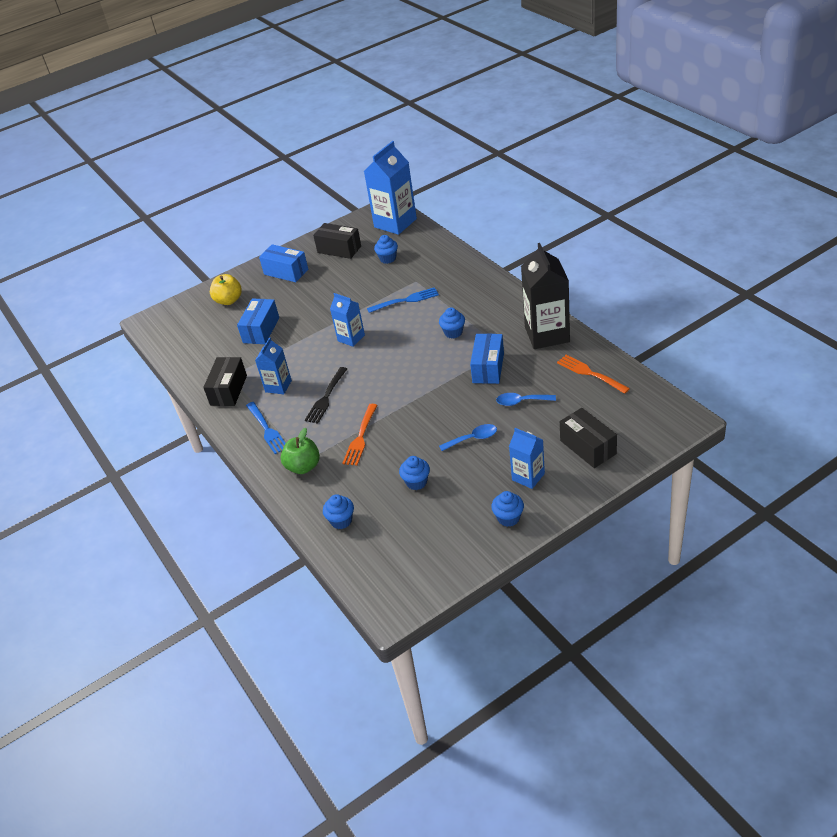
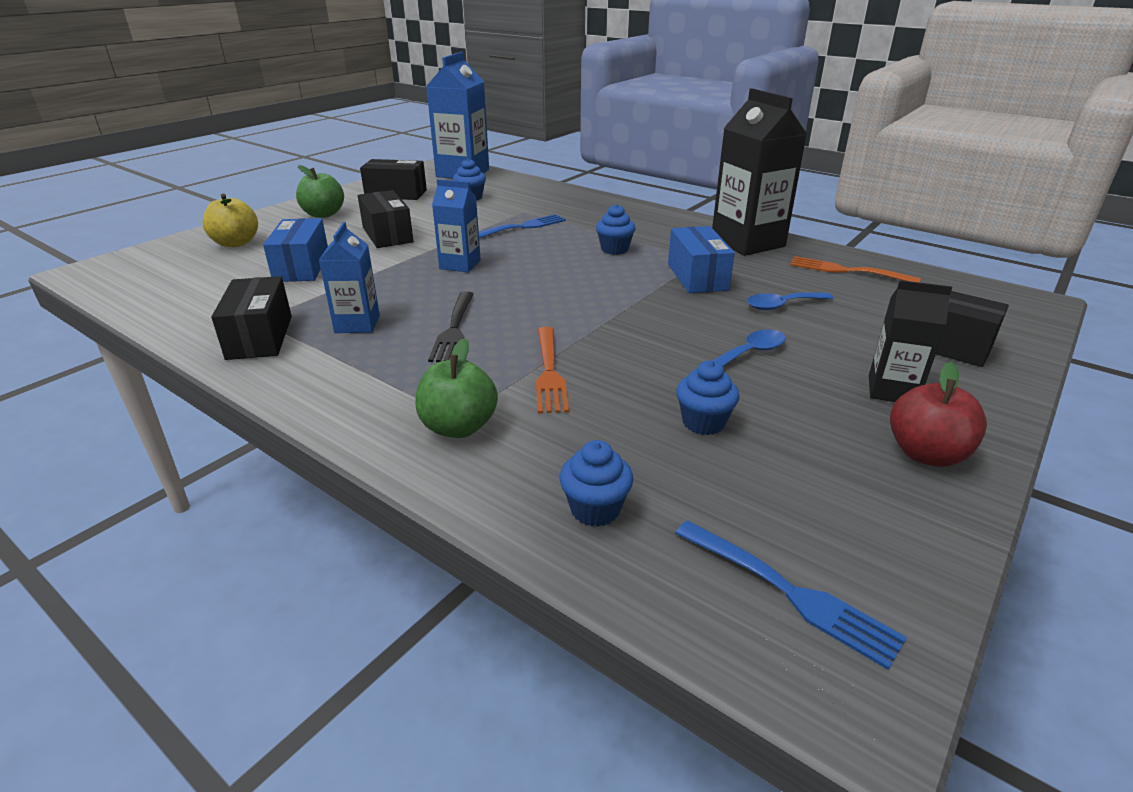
camera: 25 degrees left, 10 degrees down
blue fork [246,402,286,454] -> blue fork moved to [675,520,907,670]
blue box [259,244,308,282] -> green apple [296,165,344,218]
blue cupcake [491,491,524,527] -> red apple [890,362,987,467]
blue carton [509,428,545,489] -> black carton [869,280,952,402]
none -> black box [358,190,414,248]

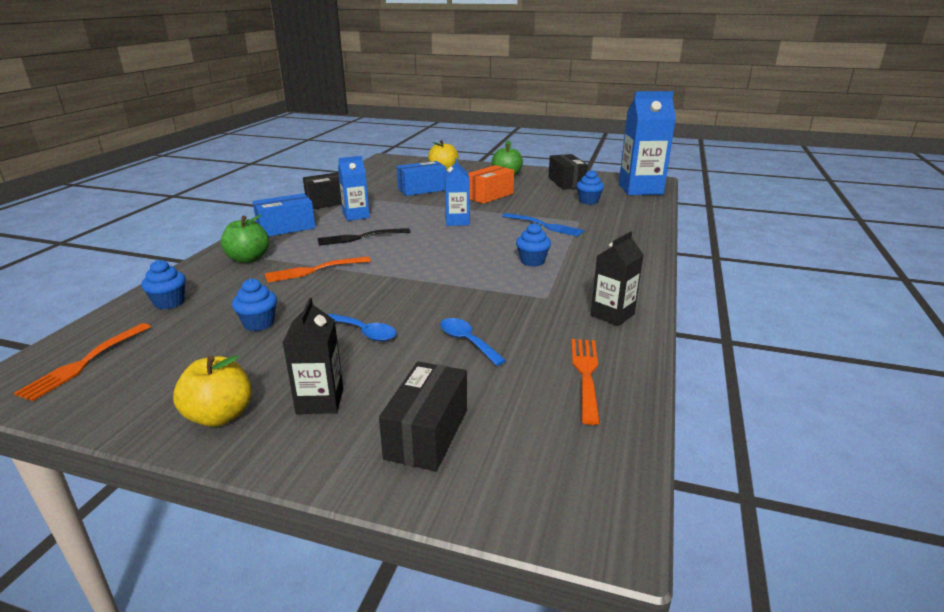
camera: 70 degrees right, 5 degrees down
black box [358,190,414,248] -> orange box [468,165,514,204]
blue box [668,226,735,293] -> blue box moved to [252,193,316,237]
blue fork [675,520,907,670] -> orange fork [14,323,151,401]
black carton [712,88,807,256] -> black carton [591,231,643,326], size x0.56
red apple [890,362,987,467] -> yellow apple [173,355,252,427]

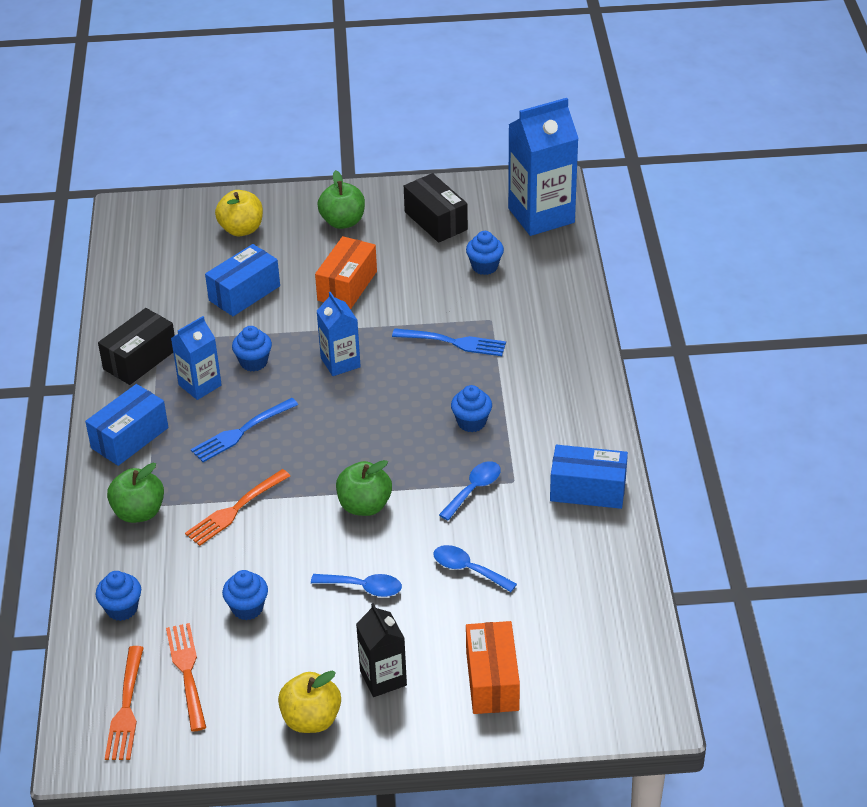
camera: 20 degrees left, 15 degrees up
black fork [318,228,411,246] -> blue fork [191,398,298,462]
black box [379,362,467,471] -> orange box [466,621,520,714]
orange fork [571,339,600,425] -> orange fork moved to [166,623,206,732]
black carton [591,231,643,326] -> blue box [550,445,628,509]
none -> blue cupcake [232,326,272,371]
none -> green apple [336,460,392,516]
none -> blue spoon [439,461,501,520]

